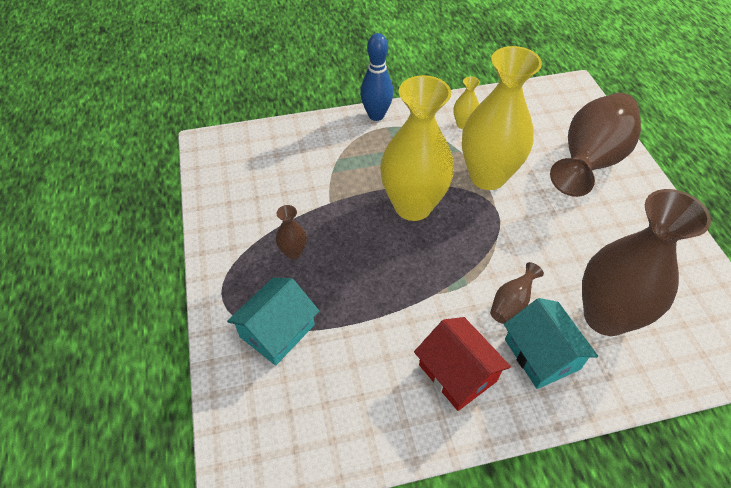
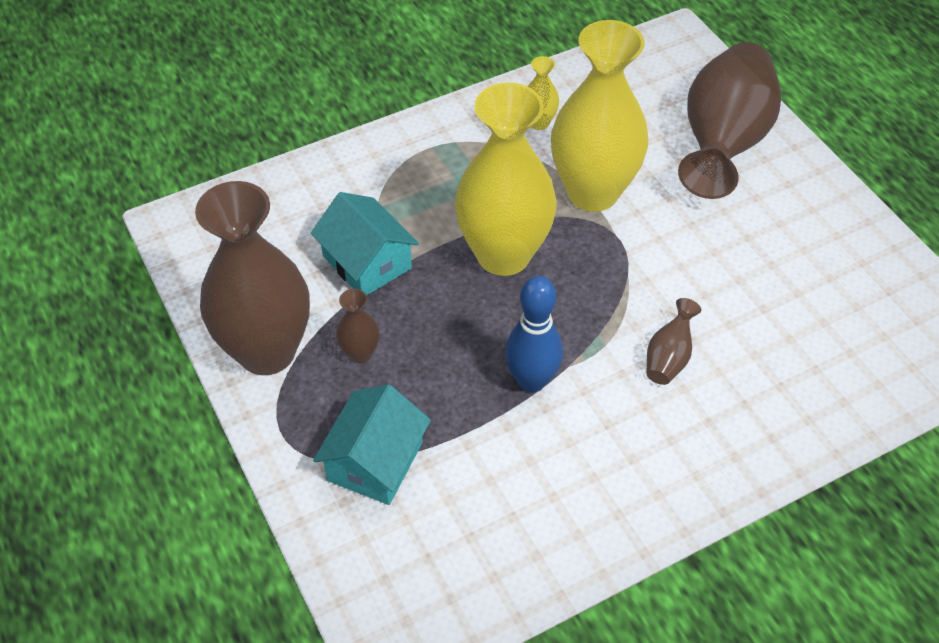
camera: 15 degrees left, 0 degrees up
blue bowling pin [360,33,393,121] -> blue bowling pin moved to [505,276,563,393]
red house [414,317,511,411] -> none
turquoise house [504,298,598,389] -> turquoise house moved to [311,192,419,295]
brown vase [582,189,711,336] -> brown vase moved to [195,181,310,375]

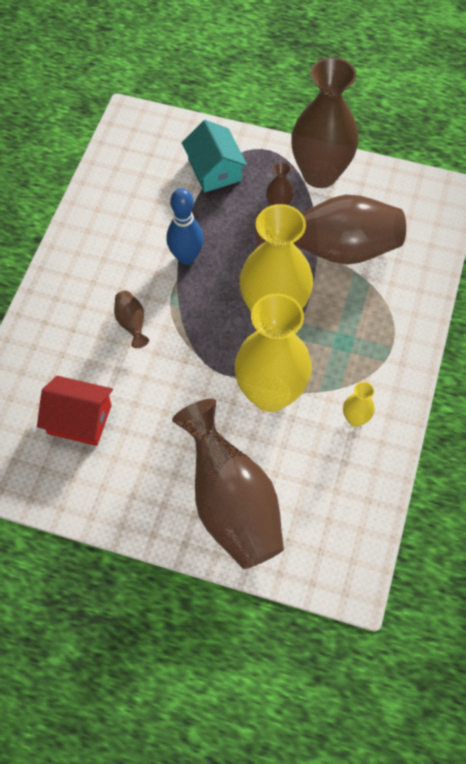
camera: 135 degrees right, 10 degrees up
turquoise house [311,192,419,295] -> brown vase [256,195,406,265]
none -> red house [37,376,113,446]

